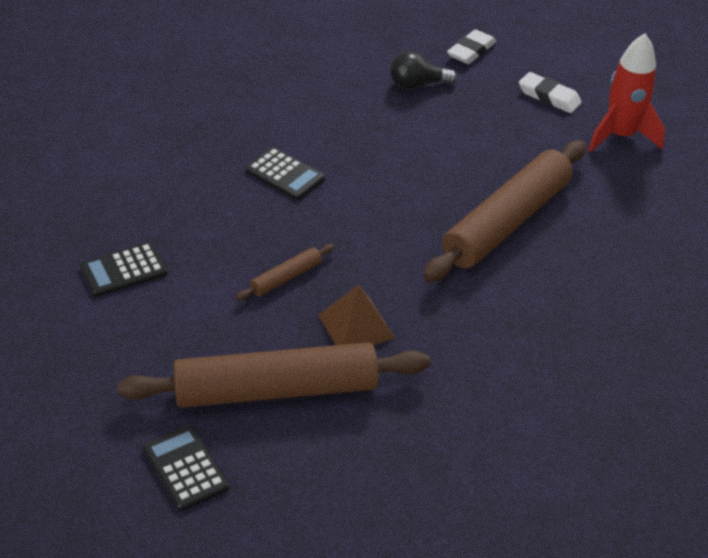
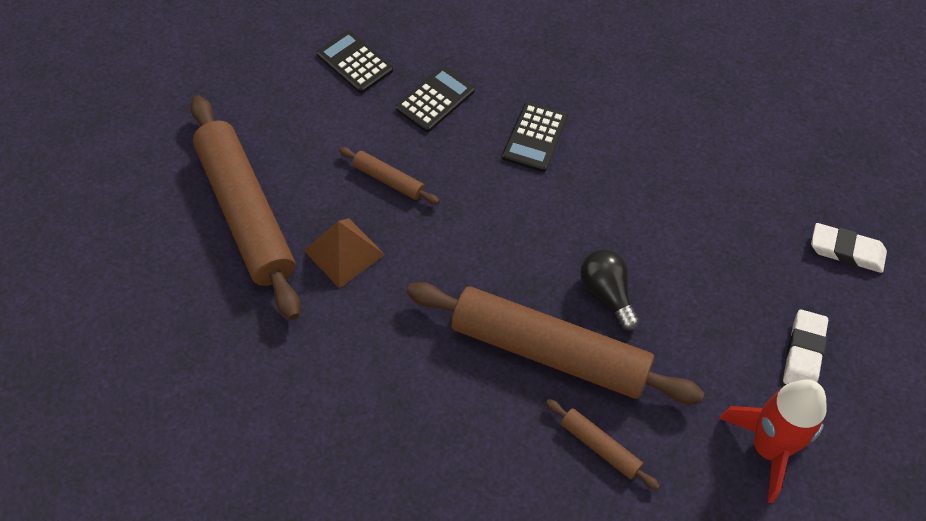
camera: 75 degrees right, 15 degrees up
black calculator [143,425,230,511] -> black calculator moved to [396,66,475,132]
black light bulb [390,51,457,90] -> black light bulb moved to [580,249,639,331]
none -> brown rolling pin [546,399,660,490]

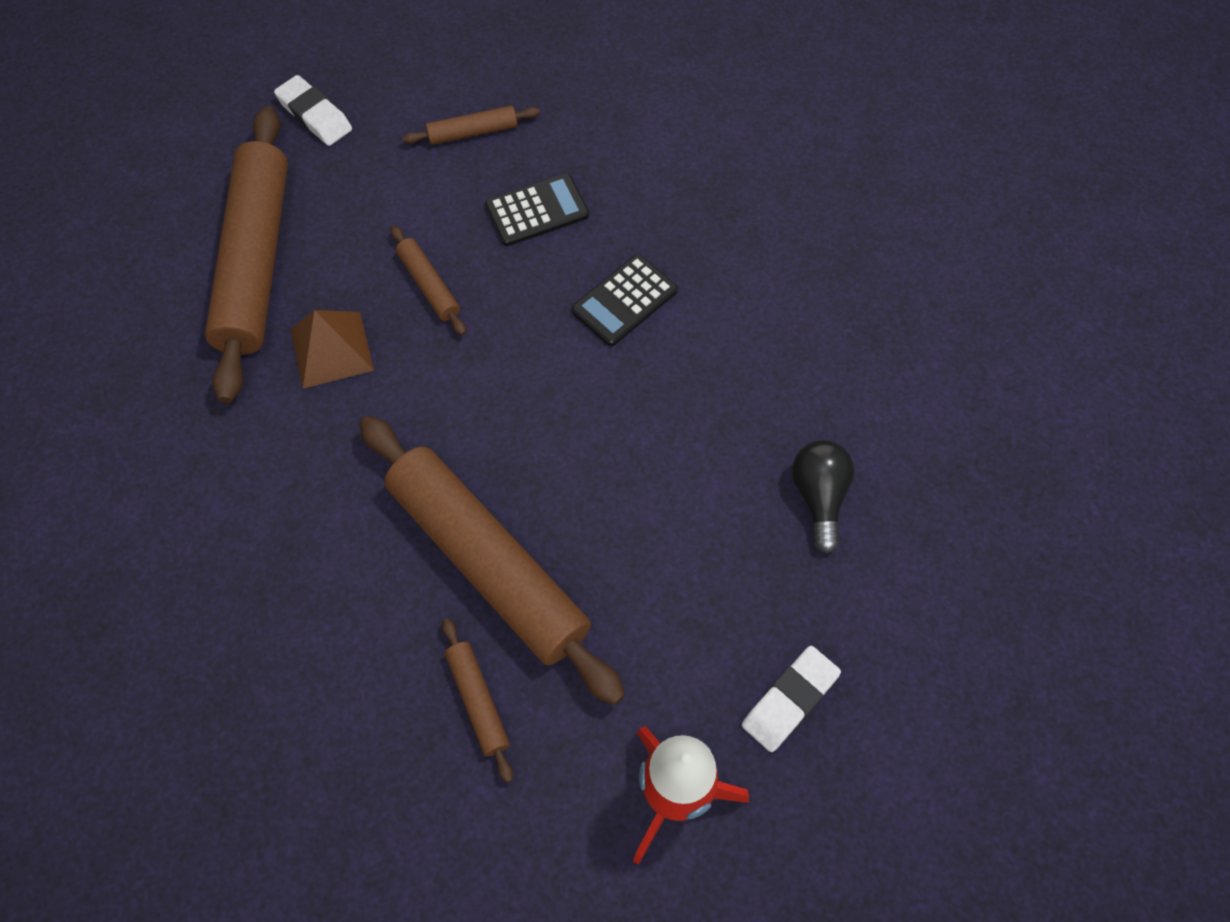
camera: 25 degrees right, 5 degrees up
black calculator [316,30,393,93] -> brown rolling pin [402,106,540,145]
black light bulb [580,249,639,331] -> black light bulb moved to [792,440,855,554]
white eraser [811,223,887,273] -> white eraser moved to [274,75,352,146]

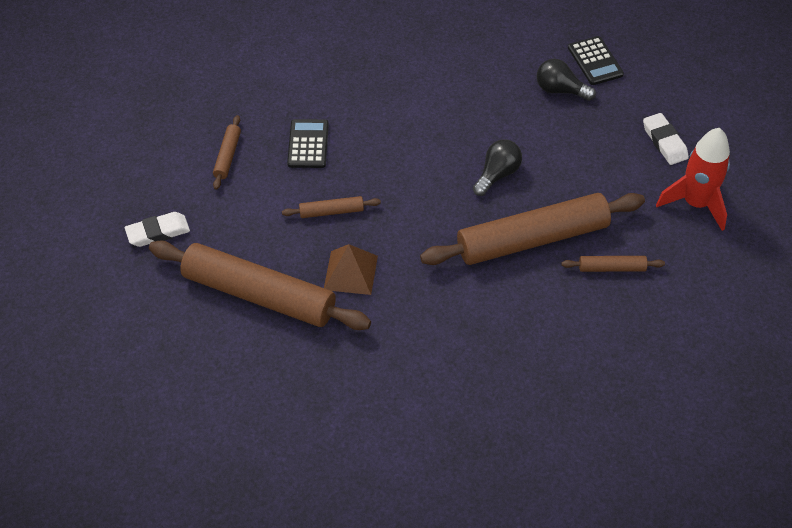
camera: 65 degrees left, 10 degrees down
black calculator [571,254,678,346] -> black calculator moved to [568,36,624,85]
none -> black light bulb [473,139,522,196]

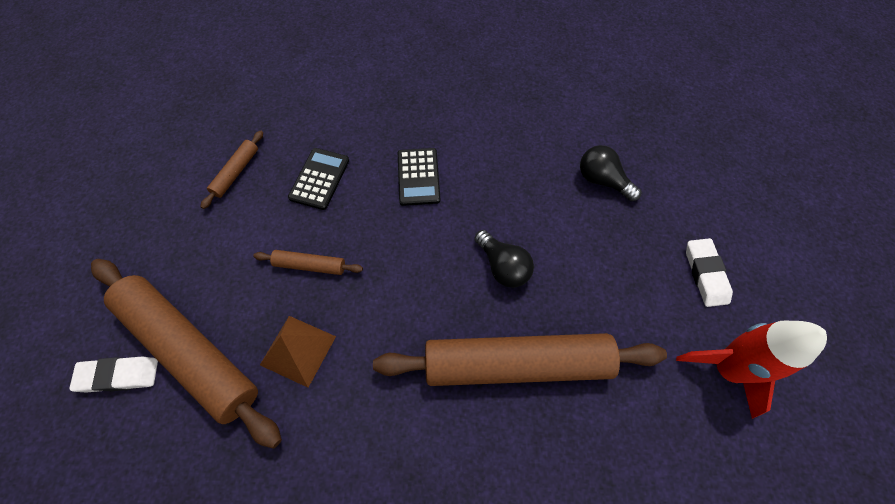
camera: 15 degrees right, 10 degrees up
white eraser [125,212,190,247] -> white eraser moved to [69,356,158,392]
black light bulb [473,139,522,196] -> black light bulb turned 90 degrees clockwise [474,230,534,288]
brown rolling pin [561,256,665,272] -> none
black calculator [568,36,624,85] -> black calculator moved to [398,148,440,206]

